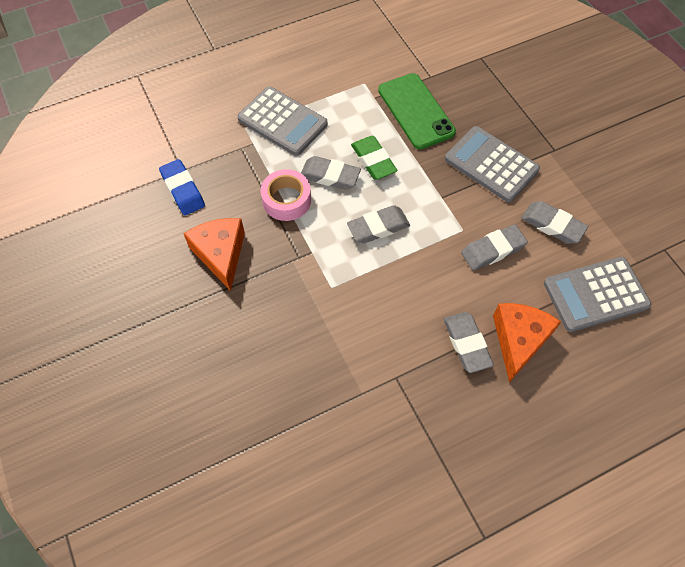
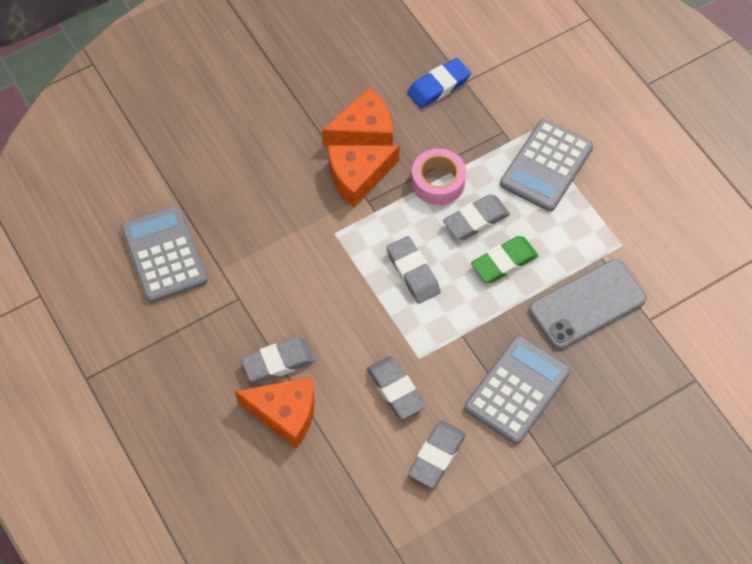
camera: 85 degrees right, 0 degrees up
grey eraser [301,156,361,190] -> grey eraser turned 45 degrees clockwise [443,194,510,240]
green phone [378,73,456,149] -> grey phone [529,259,647,349]
grey calculator [544,257,651,332] -> grey calculator moved to [121,205,208,303]
none -> orange cheese [328,145,399,207]

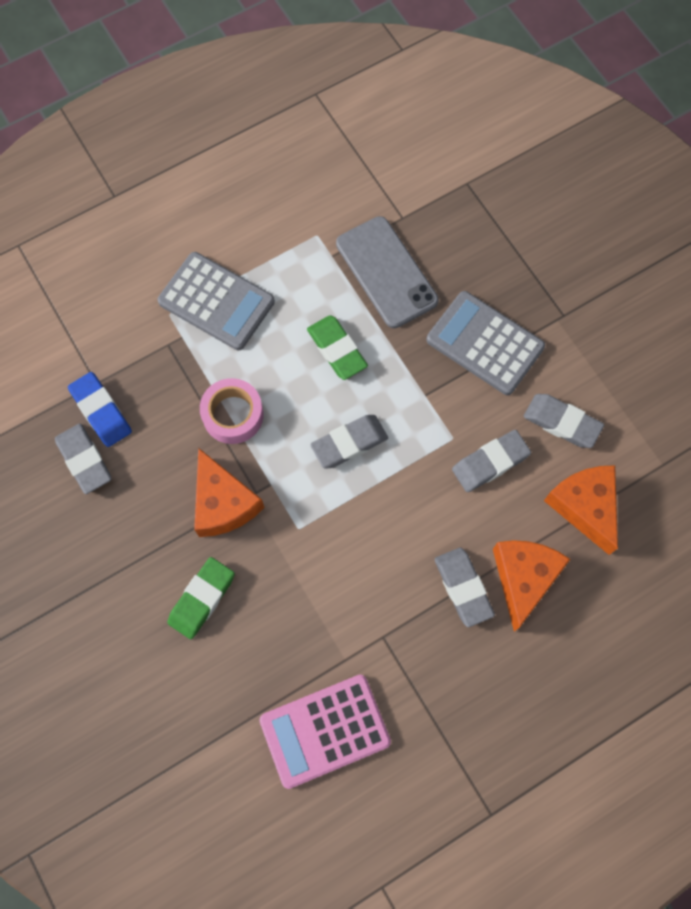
camera: 90 degrees left, 10 degrees up
grey calculator [121,205,208,303] -> pink calculator [259,675,391,789]
orange cheese [322,87,393,146] -> orange cheese moved to [544,465,618,555]
grey eraser [443,194,510,240] -> grey eraser moved to [55,424,112,494]
none -> green eraser [167,557,235,639]

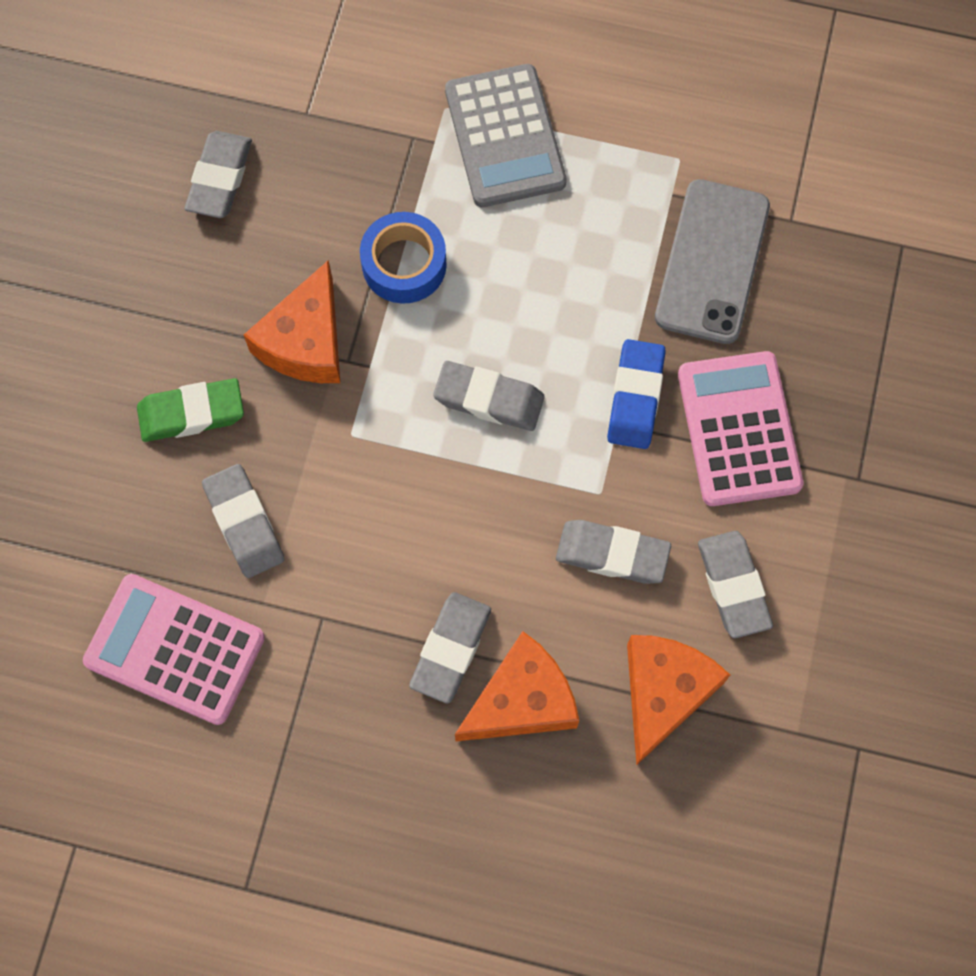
camera: 45 degrees right, 0 degrees up
blue eraser [68,372,132,447] -> blue eraser moved to [607,339,666,449]
pink tape [200,378,264,444] -> blue tape [360,212,447,304]
green eraser [307,315,368,380] -> none
grey calculator [426,291,545,395] -> pink calculator [678,351,803,506]
none -> grey eraser [202,464,285,578]

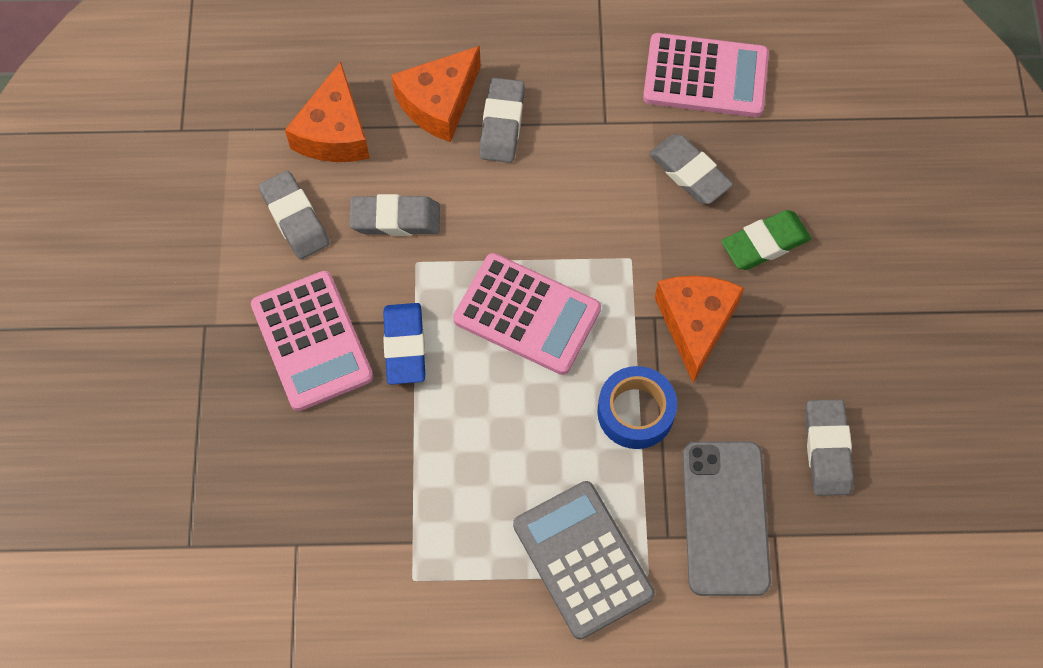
camera: 165 degrees right, 5 degrees down
grey eraser [433,361,545,431] -> pink calculator [453,253,601,375]
grey phone [655,179,770,344] -> grey phone moved to [683,441,771,596]

